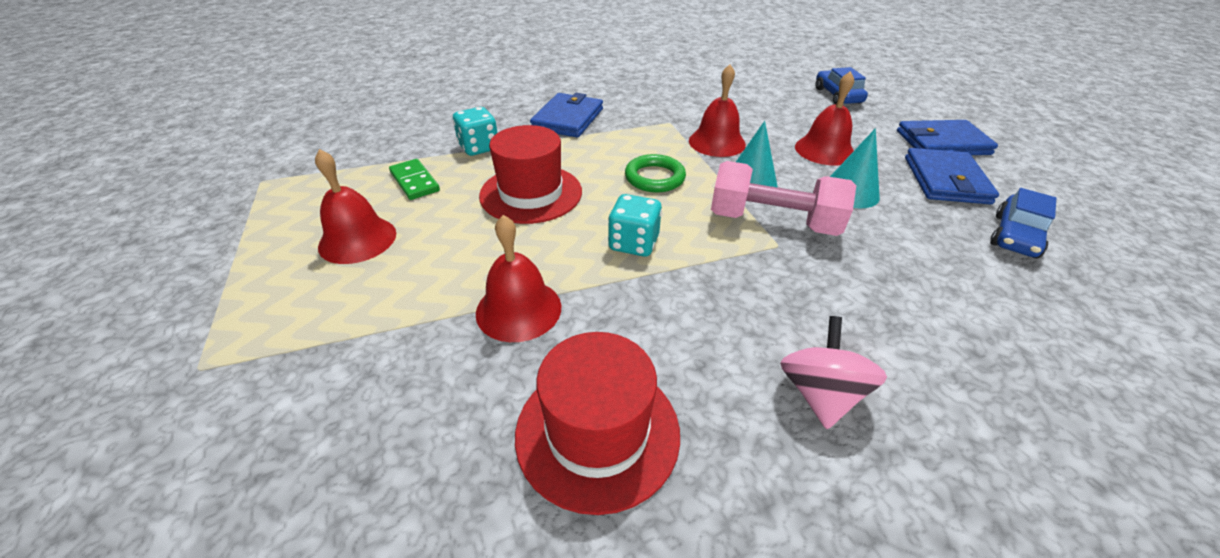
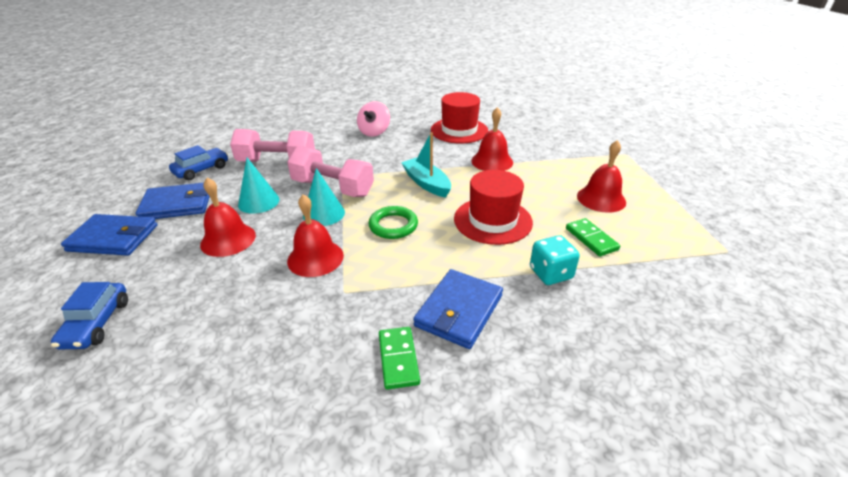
camera: 170 degrees left, 5 degrees down
turquoise dice [608,194,662,257] -> turquoise boat [401,132,451,198]
blue wallet [905,148,999,204] -> blue wallet turned 60 degrees clockwise [135,183,210,219]
none -> pink dumbbell [230,129,315,162]
none -> green domino [379,327,420,390]

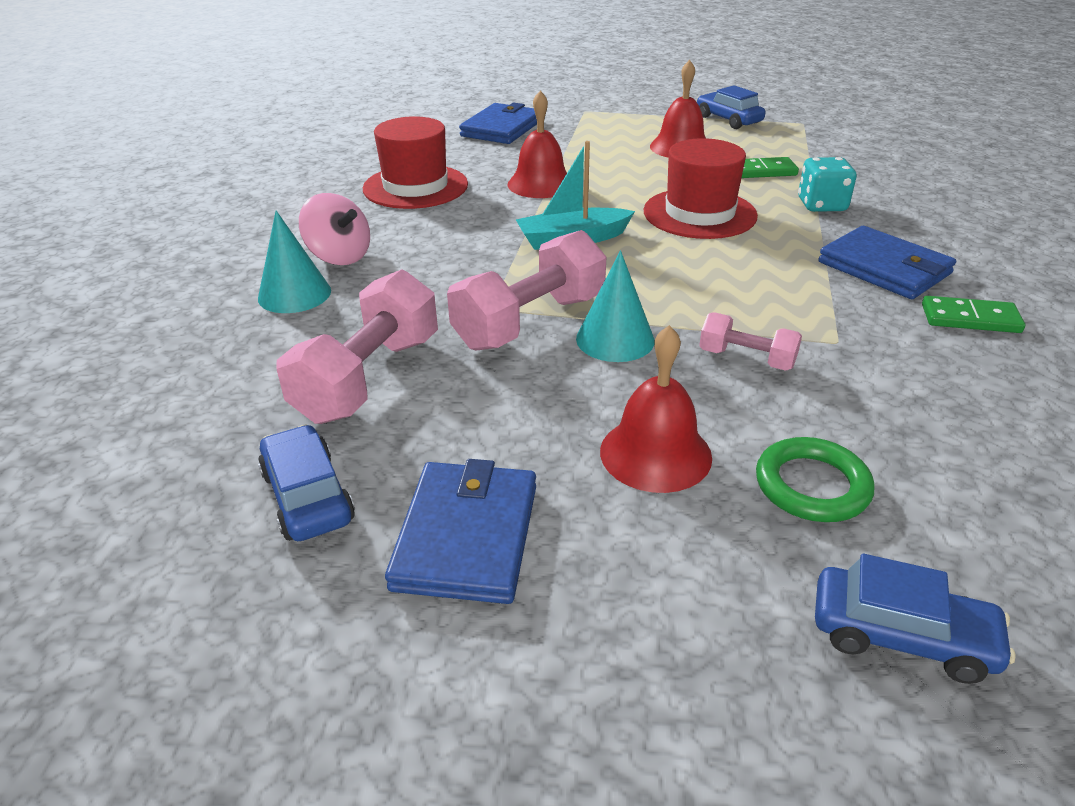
camera: 70 degrees left, 0 degrees up
blue wallet [61,214,157,256] -> blue wallet moved to [459,102,537,144]
turquoise cone [238,158,279,214] -> turquoise cone moved to [258,211,331,313]
red bell [287,194,344,277] -> pink dumbbell [699,312,802,371]
green ring [368,206,418,239] -> green ring moved to [756,437,875,522]
none -> blue car [697,85,765,129]

